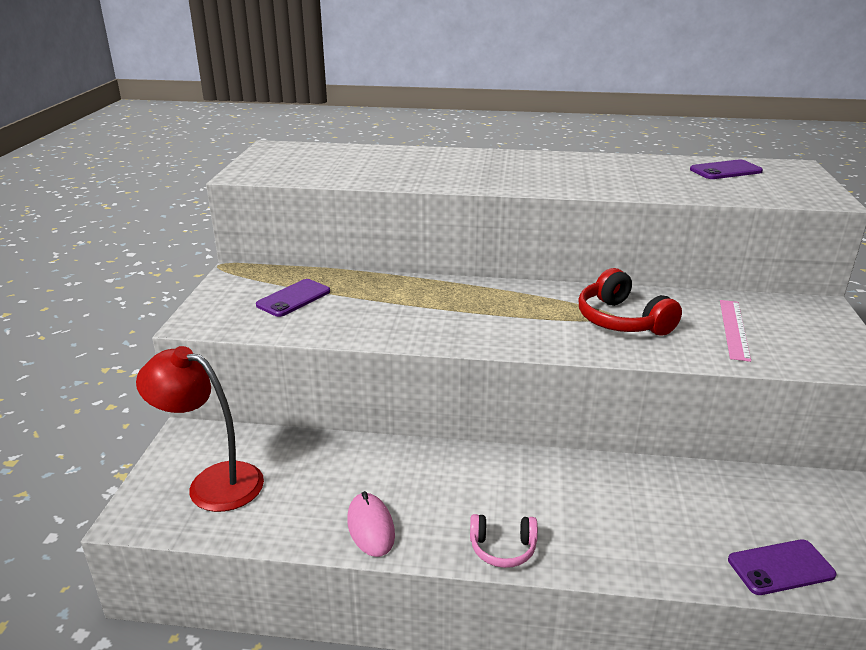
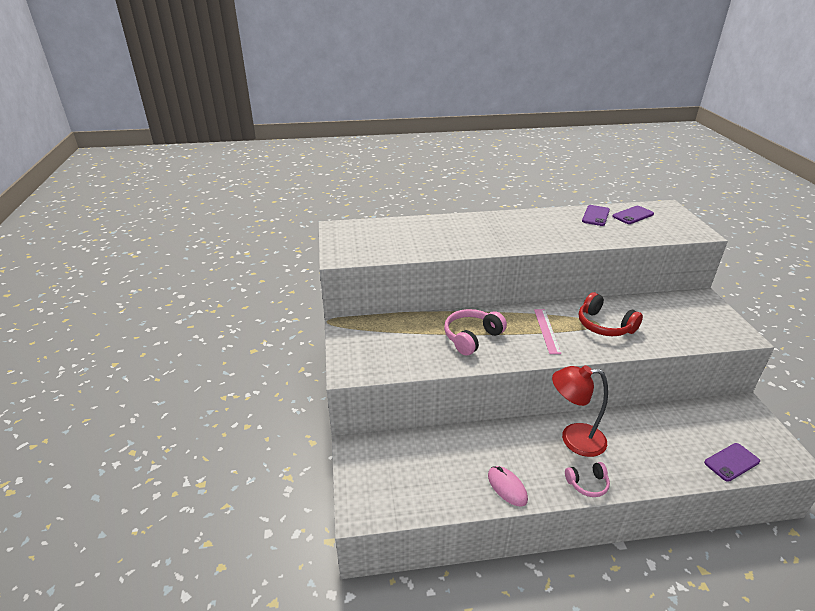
camera: 15 degrees left, 5 degrees up
red lamp [136,346,264,512] -> red lamp moved to [552,365,608,457]
purple phone [256,279,330,317] -> purple phone moved to [582,205,610,226]
pink ruler [720,300,751,362] -> pink ruler moved to [534,309,561,354]
none -> pink headphones [444,309,507,356]

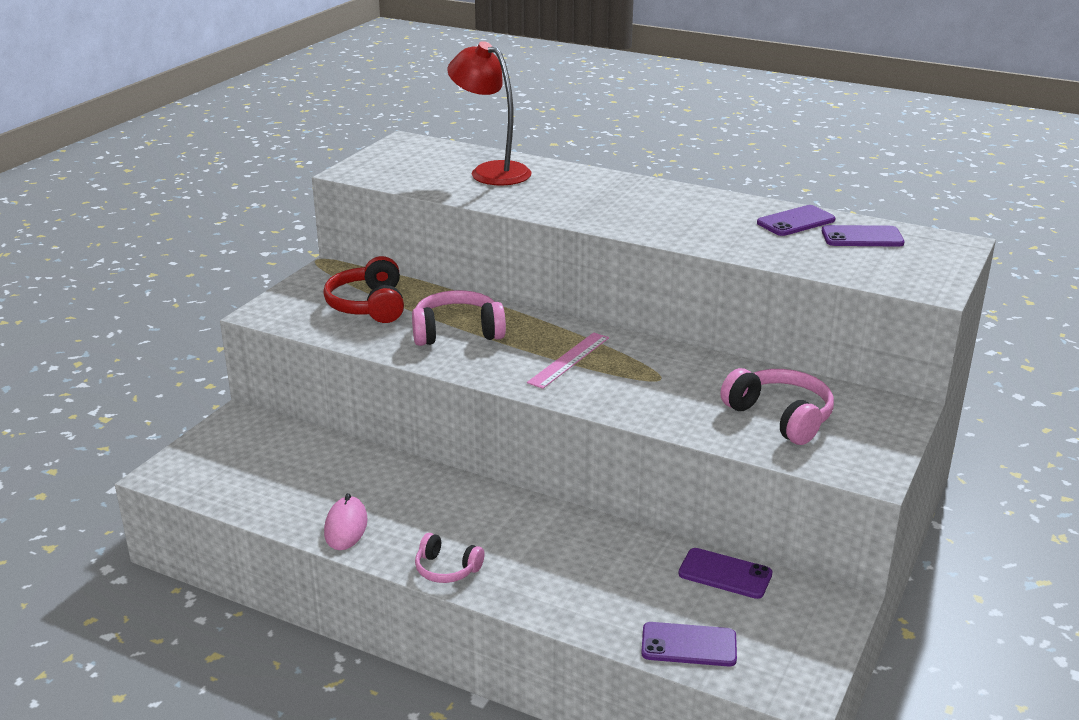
camera: 35 degrees right, 5 degrees down
red lamp [552,365,608,457] -> red lamp moved to [447,41,532,186]
red headphones [579,292,643,336] -> red headphones moved to [323,256,404,323]
none -> purple phone [678,548,772,599]
none -> pink headphones [720,368,834,445]

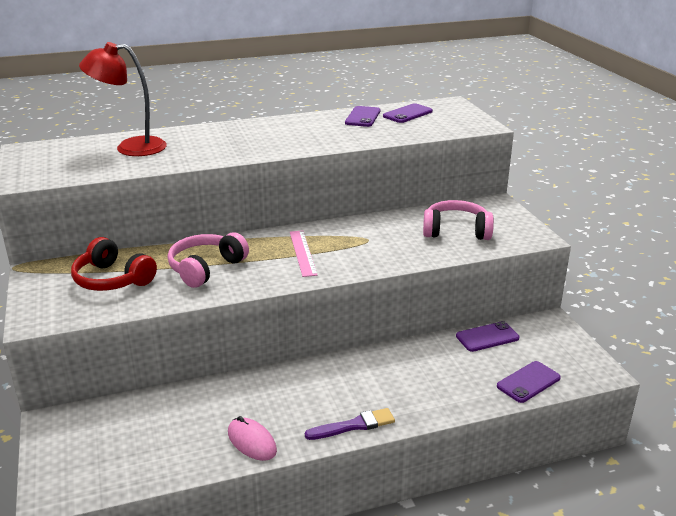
camera: 45 degrees left, 0 degrees up
pink headphones [415,533,485,583] -> purple brush [305,408,395,440]

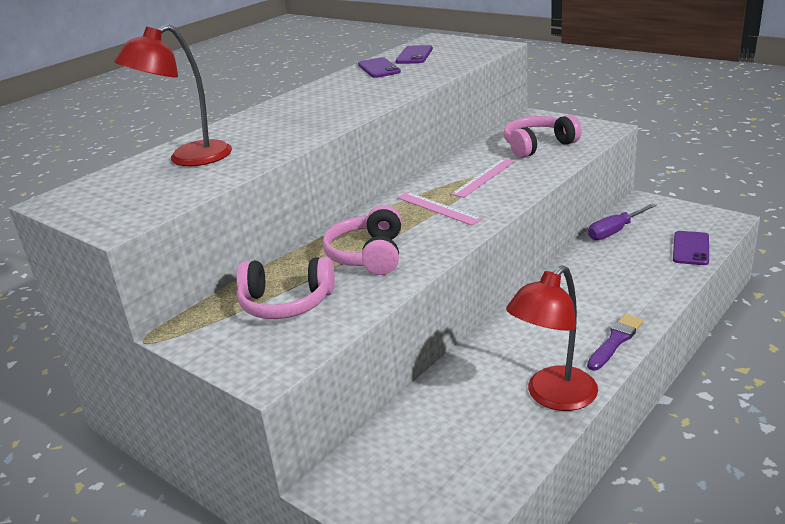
camera: 30 degrees left, 0 degrees up
red headphones [71,237,157,291] -> pink headphones [237,257,335,319]
pink mouse [228,416,277,461] -> red lamp [506,265,598,411]
purple phone [456,321,519,352] -> purple screwdriver [588,203,657,240]
none -> pink ruler [451,158,515,198]

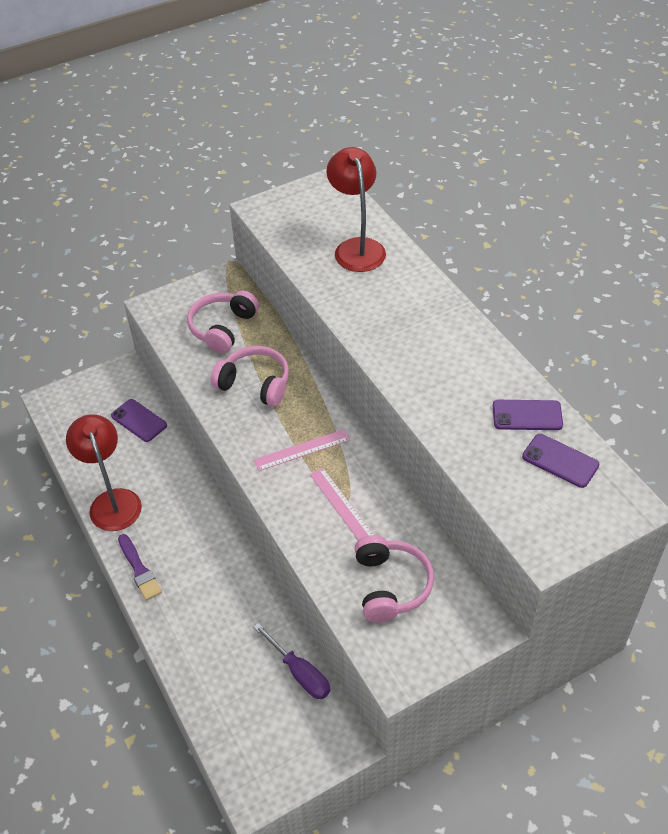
camera: 110 degrees right, 20 degrees up
purple screwdriver [588,203,657,240] -> purple screwdriver turned 150 degrees clockwise [254,623,330,699]
purple phone [673,231,709,265] -> purple phone moved to [111,399,167,442]

